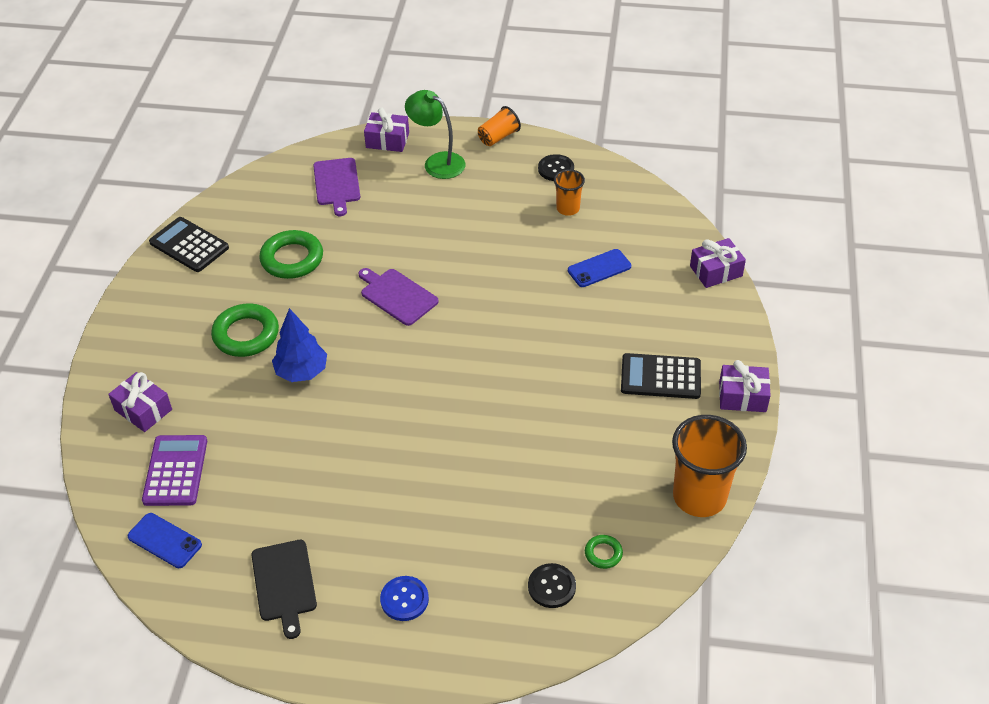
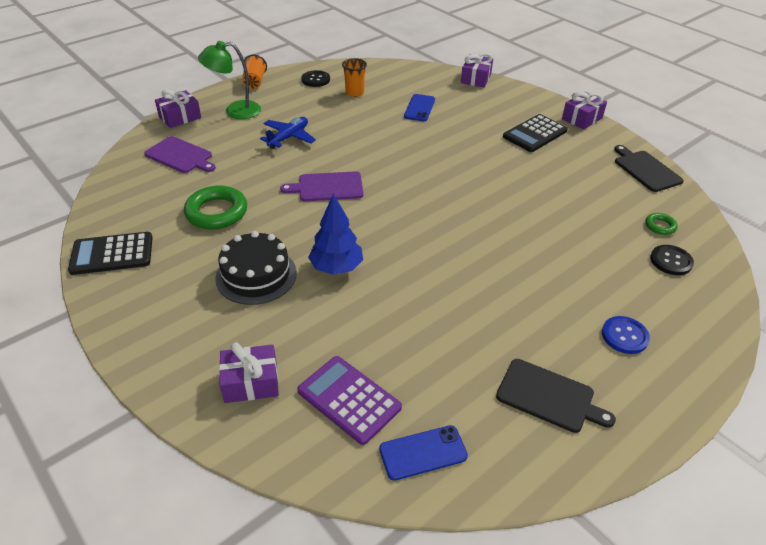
camera: 50 degrees left, 5 degrees down
green ring [211,303,279,357] -> black cake [215,231,297,305]
orange cup [672,415,747,517] -> black cutting board [614,145,684,192]
none -> blue plane [260,117,316,149]

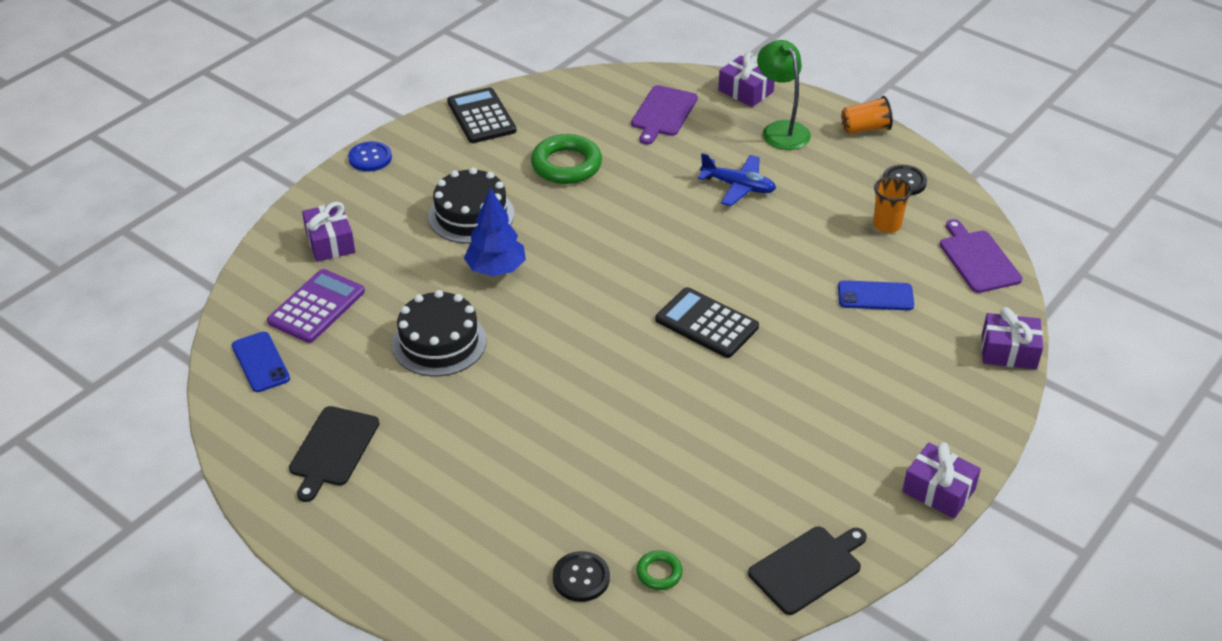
camera: 80 degrees right, 0 degrees up
purple cutting board [280,171,364,201] -> purple cutting board moved to [940,219,1022,293]
black calculator [503,114,568,152] -> black calculator moved to [655,287,759,358]
blue button [602,316,650,354] -> blue button moved to [348,141,392,171]
none -> black cake [392,290,487,376]

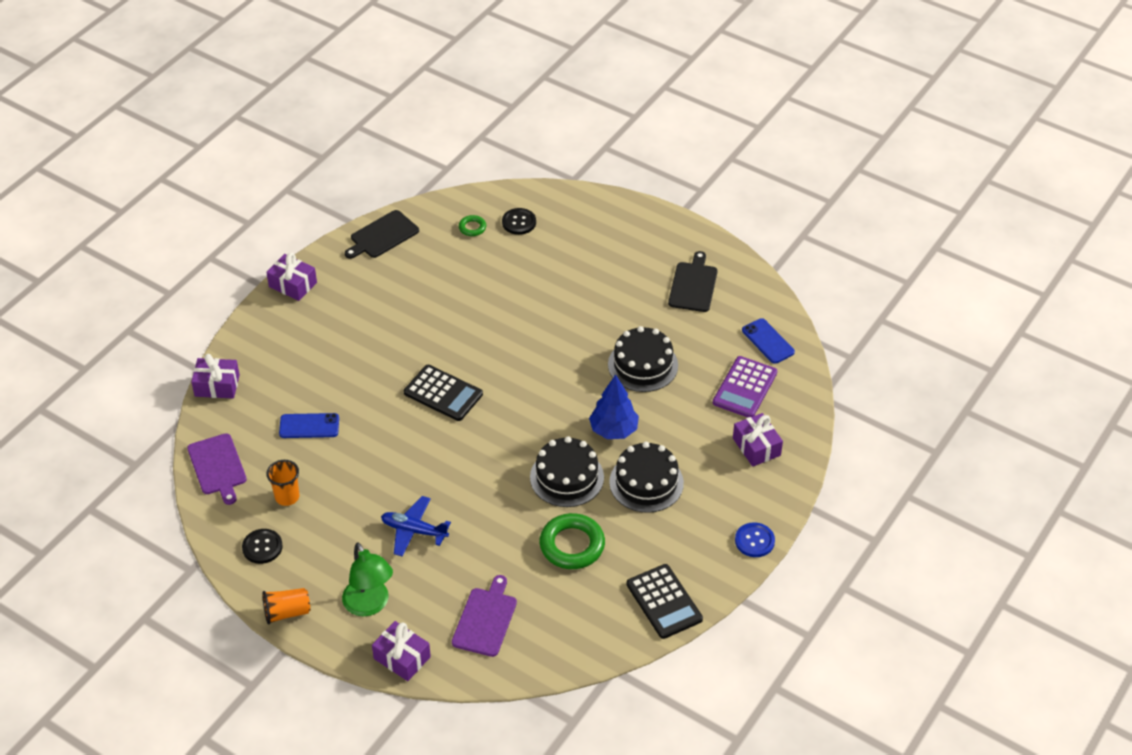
camera: 175 degrees right, 5 degrees up
none -> black cake [530,436,604,507]

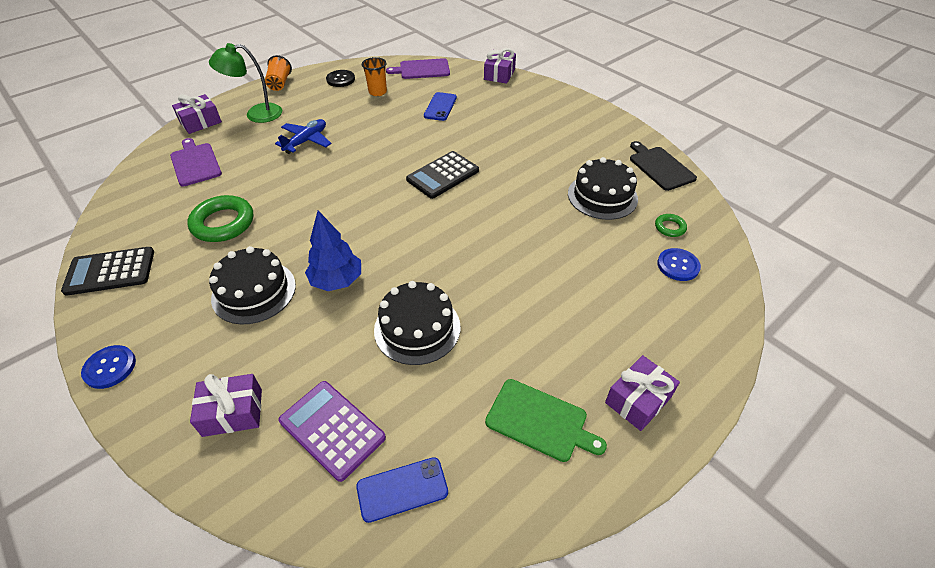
camera: 105 degrees right, 0 degrees up
purple gift [266,253,317,301] -> purple gift moved to [605,355,680,431]
purple cutting board [452,575,517,657] -> purple cutting board turned 150 degrees counterclockwise [170,138,222,186]
black button [502,208,536,235] -> blue button [657,248,701,281]
black cake [530,436,604,507] -> black cake moved to [568,157,638,220]
black cutting board [668,251,718,312] -> green cutting board [485,379,607,462]

